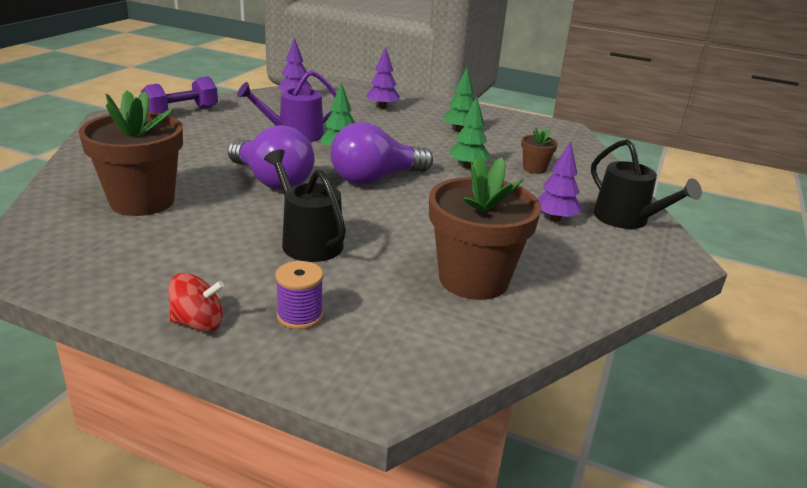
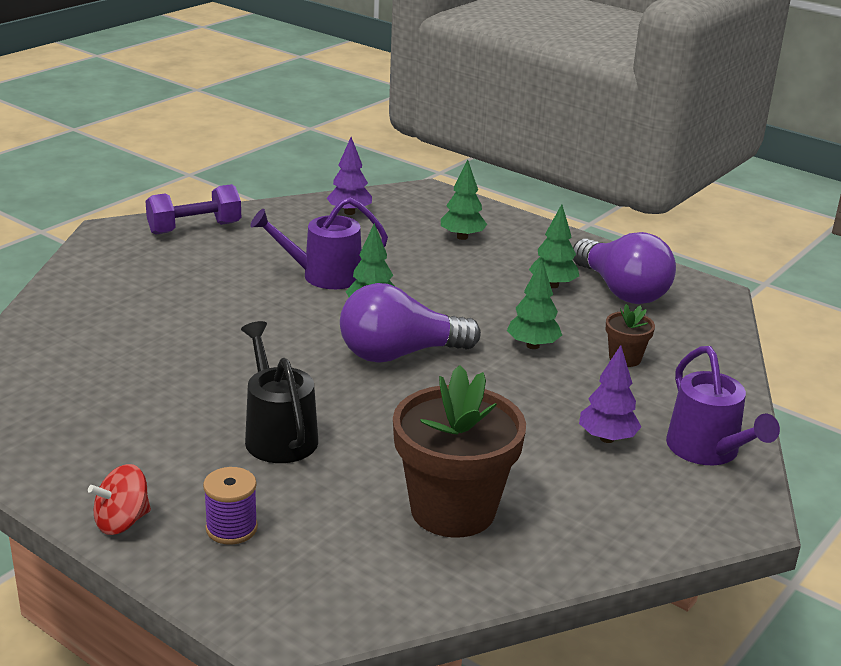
camera: 15 degrees right, 0 degrees up
brown flower pot [79,91,183,216] -> none
red spinning top [169,273,224,332] -> red spinning top turned 135 degrees clockwise [88,464,151,535]
purple light bulb [228,125,315,190] -> purple light bulb moved to [573,232,676,304]
purple tree [366,47,400,109] -> green tree [441,160,487,240]
black watering can [591,139,702,229] -> purple watering can [666,346,780,465]

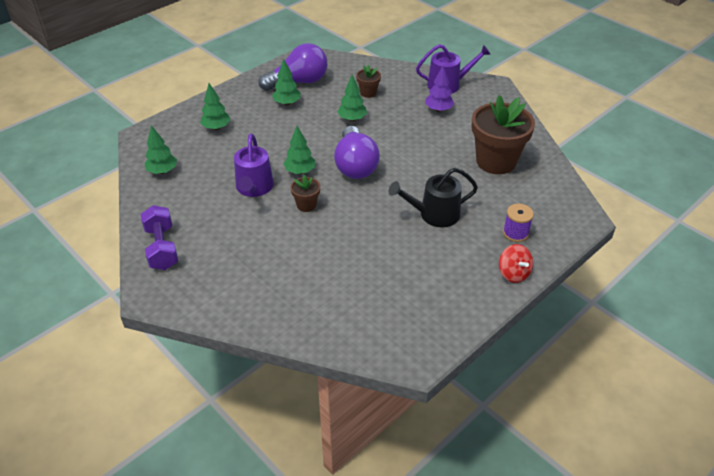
camera: 80 degrees left, 15 degrees up
purple tree [327,137,372,215] -> green tree [144,125,177,174]
none -> brown flower pot [290,175,320,212]

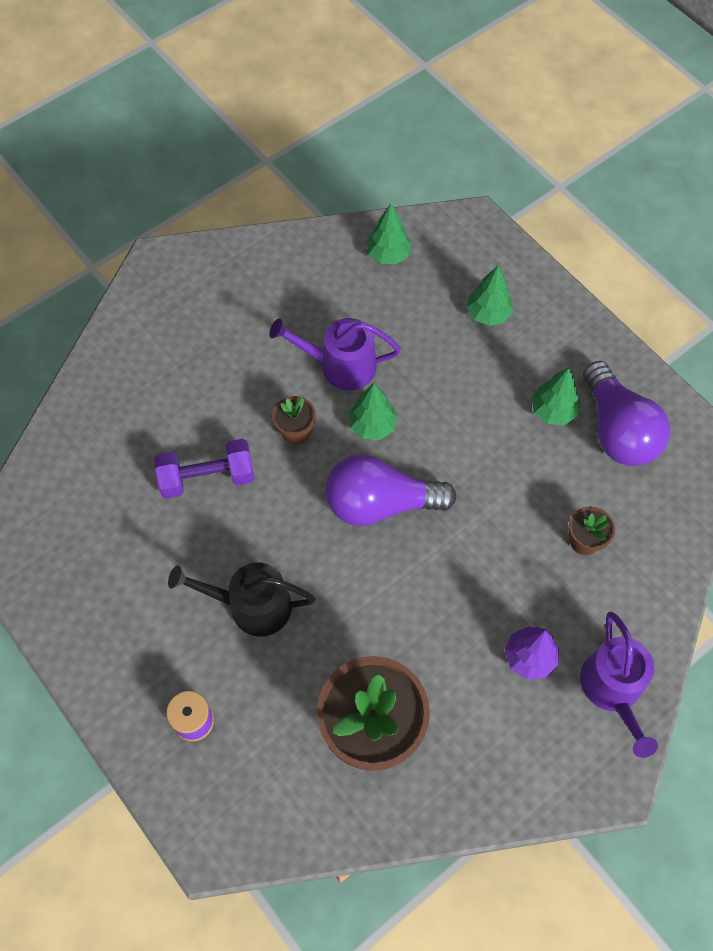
camera: 95 degrees right, 20 degrees up
purple dumbbell [141,205,178,270] -> purple dumbbell moved to [154,439,255,499]
green tree [337,75,367,121] -> none
black watering can [389,168,478,228] -> black watering can turned 75 degrees counterclockwise [168,562,315,637]
red spinning top [499,244,533,283] -> none

